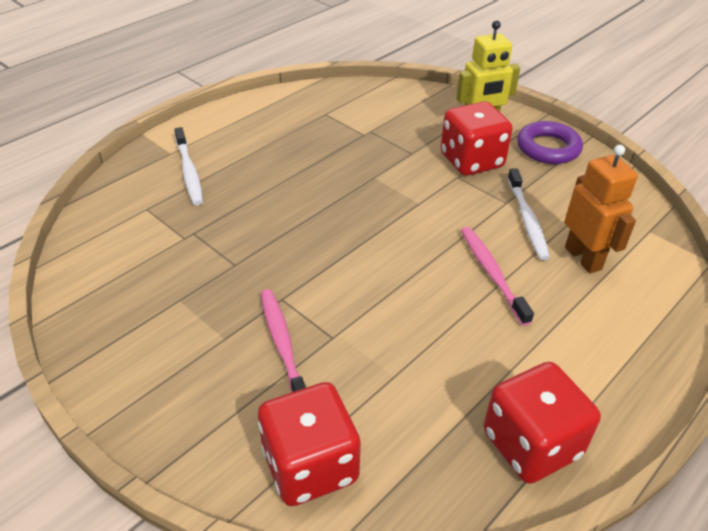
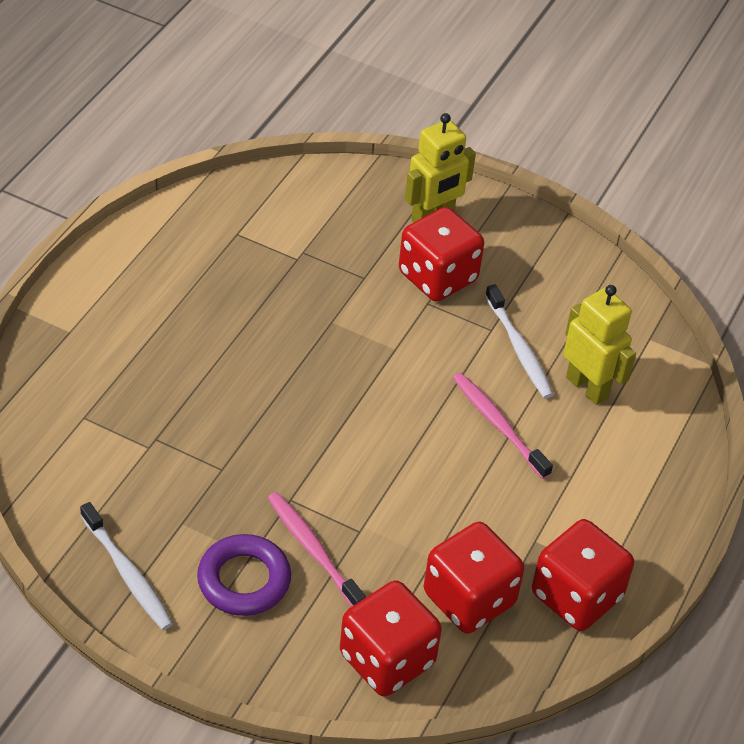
camera: 20 degrees left, 5 degrees up
white toothbrush [174,127,203,205] -> white toothbrush moved to [80,502,173,630]
purple ring [517,121,583,164] -> purple ring moved to [197,534,291,616]
orange robot [565,145,638,274] -> yellow robot [563,285,636,405]
none -> red dice [424,522,524,634]

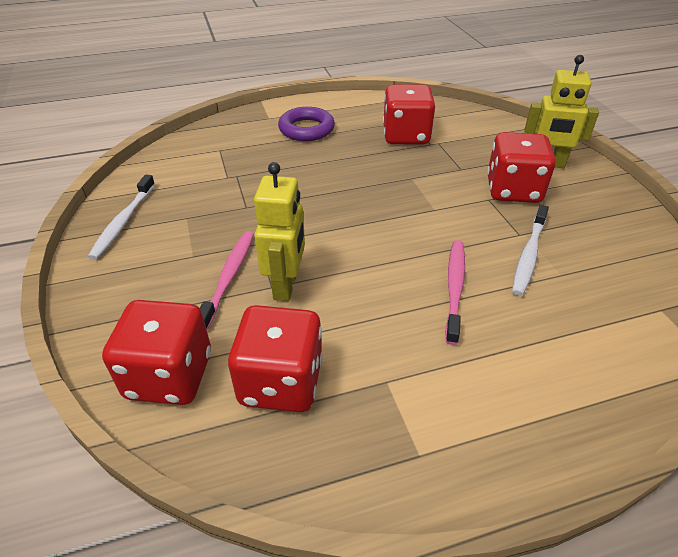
camera: 50 degrees right, 5 degrees down
purple ring [197,534,291,616] -> purple ring moved to [278,107,335,141]
red dice [532,519,634,631] -> red dice moved to [383,84,435,145]
yellow robot [563,285,636,405] -> yellow robot moved to [254,162,305,301]

